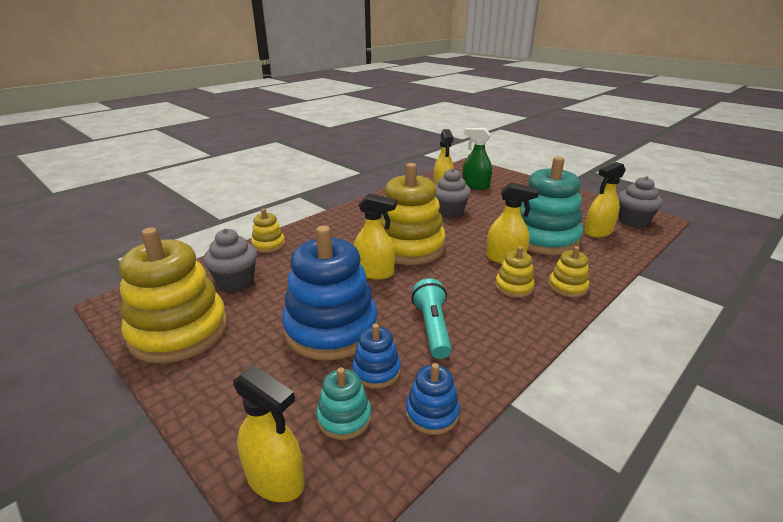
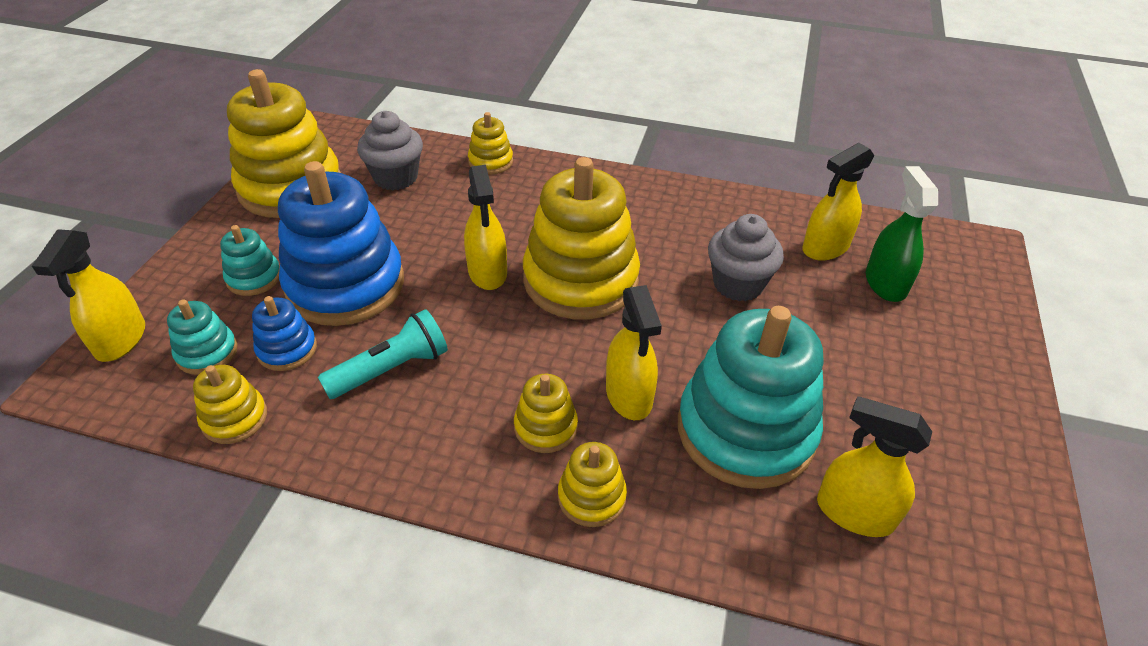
camera: 60 degrees right, 15 degrees up
blue stacking toy [406,363,460,435] -> yellow stacking toy [193,365,267,444]
grey cupcake [618,176,663,228] -> none
none -> turquoise stacking toy [220,225,280,296]

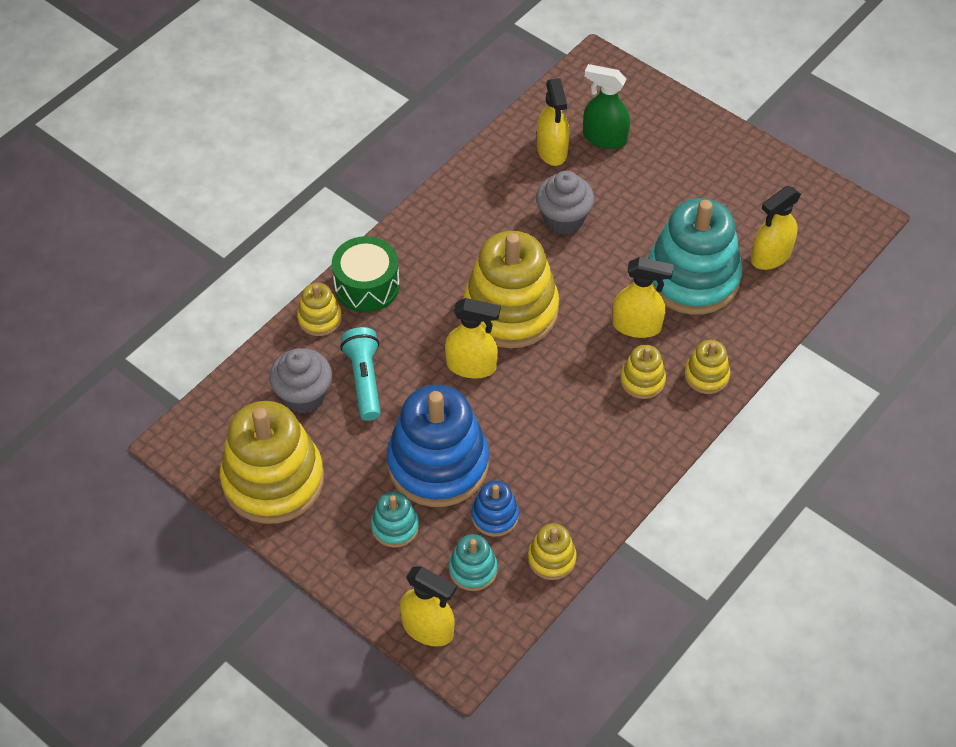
camera: 65 degrees left, 10 degrees up
turquoise flashlight [318,309,448,399] -> turquoise flashlight moved to [340,327,381,421]
none -> green drum [332,236,400,312]

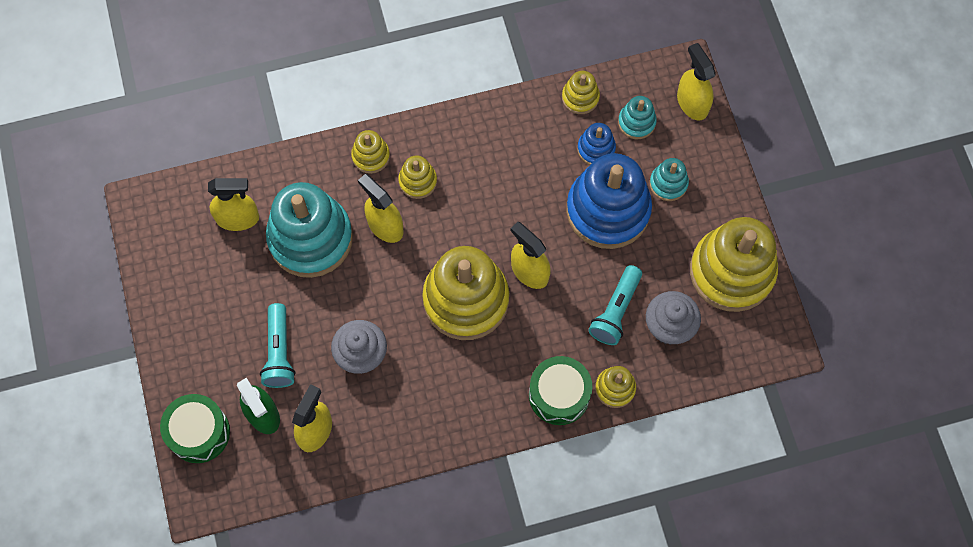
camera: 145 degrees left, 15 degrees up
none -> green drum [160,394,230,463]
none -> turquoise flashlight [260,303,295,388]

